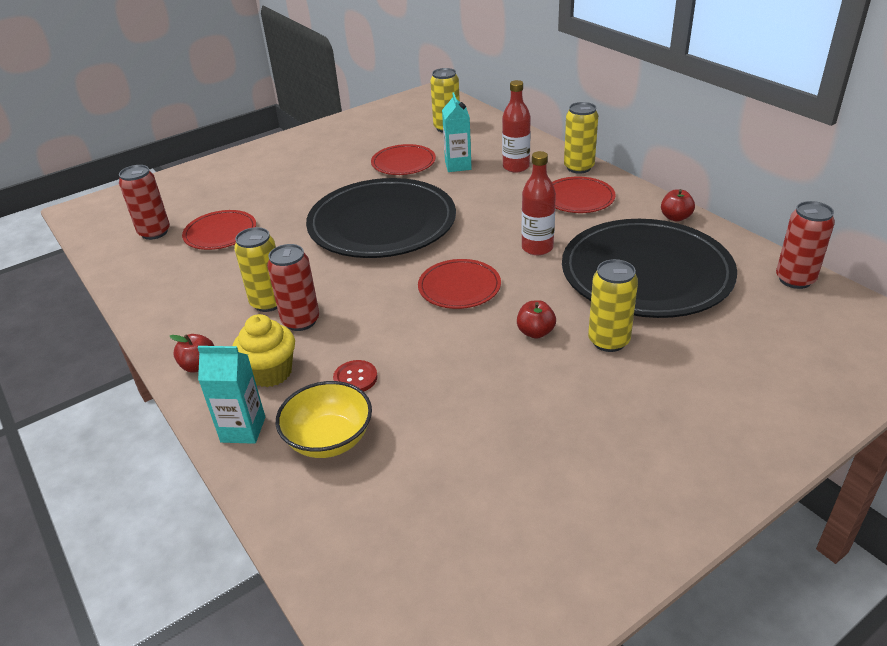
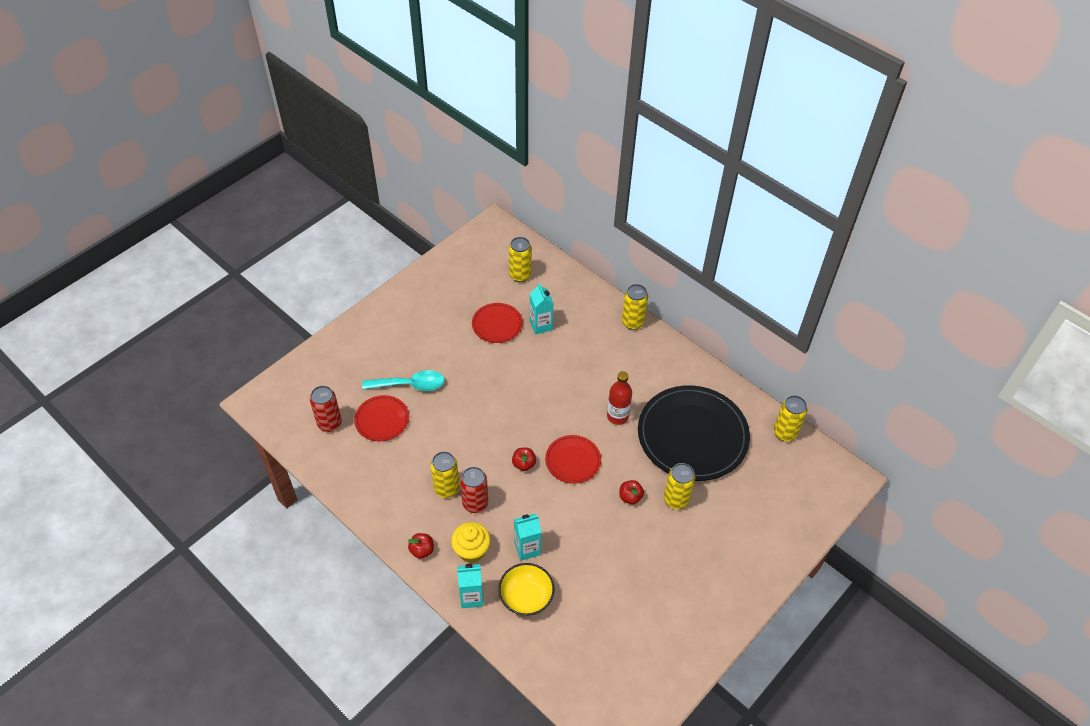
camera: 15 degrees left, 15 degrees up
black plate [306,178,456,258] -> none
red button [333,360,377,392] -> turquoise carton [514,514,541,561]
red bottle [502,80,531,172] -> none
red plate [552,176,616,213] -> none
red apple [661,189,695,222] -> red apple moved to [512,448,536,471]
red can [776,201,835,289] -> yellow can [773,395,807,441]
none -> turquoise spoon [362,370,445,391]

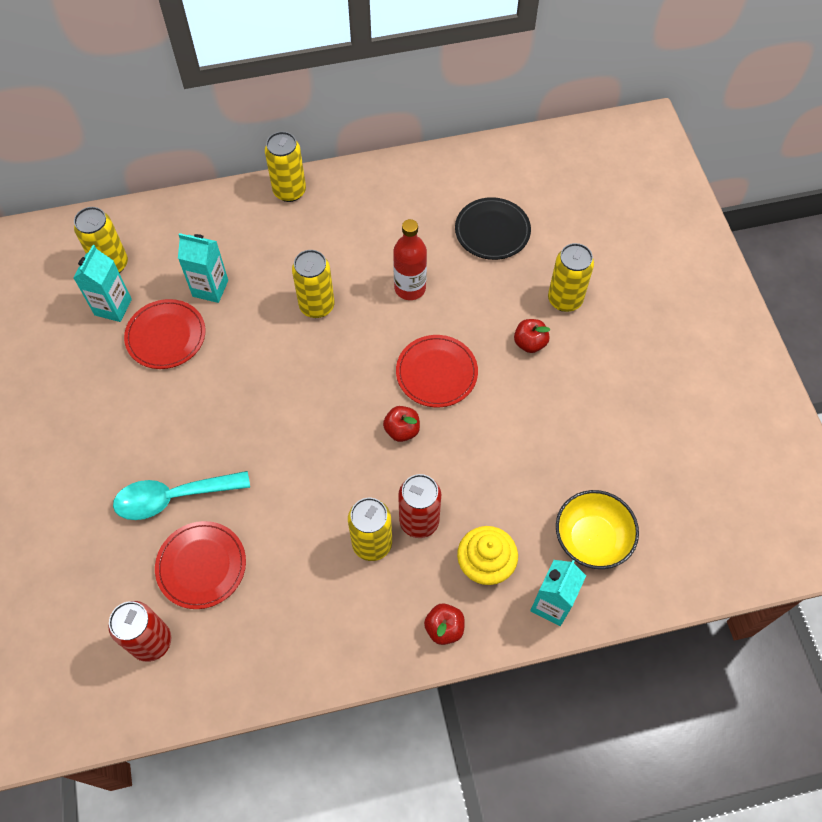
camera: 55 degrees left, 10 degrees up
turquoise spoon [362,370,445,391] -> turquoise spoon turned 135 degrees counterclockwise [113,471,250,520]
turquoise carton [514,514,541,561] -> turquoise carton moved to [73,245,132,322]
black plate [638,385,750,481] -> black plate [455,197,531,260], size x0.49
yellow can [773,395,807,441] -> yellow can moved to [292,250,334,318]

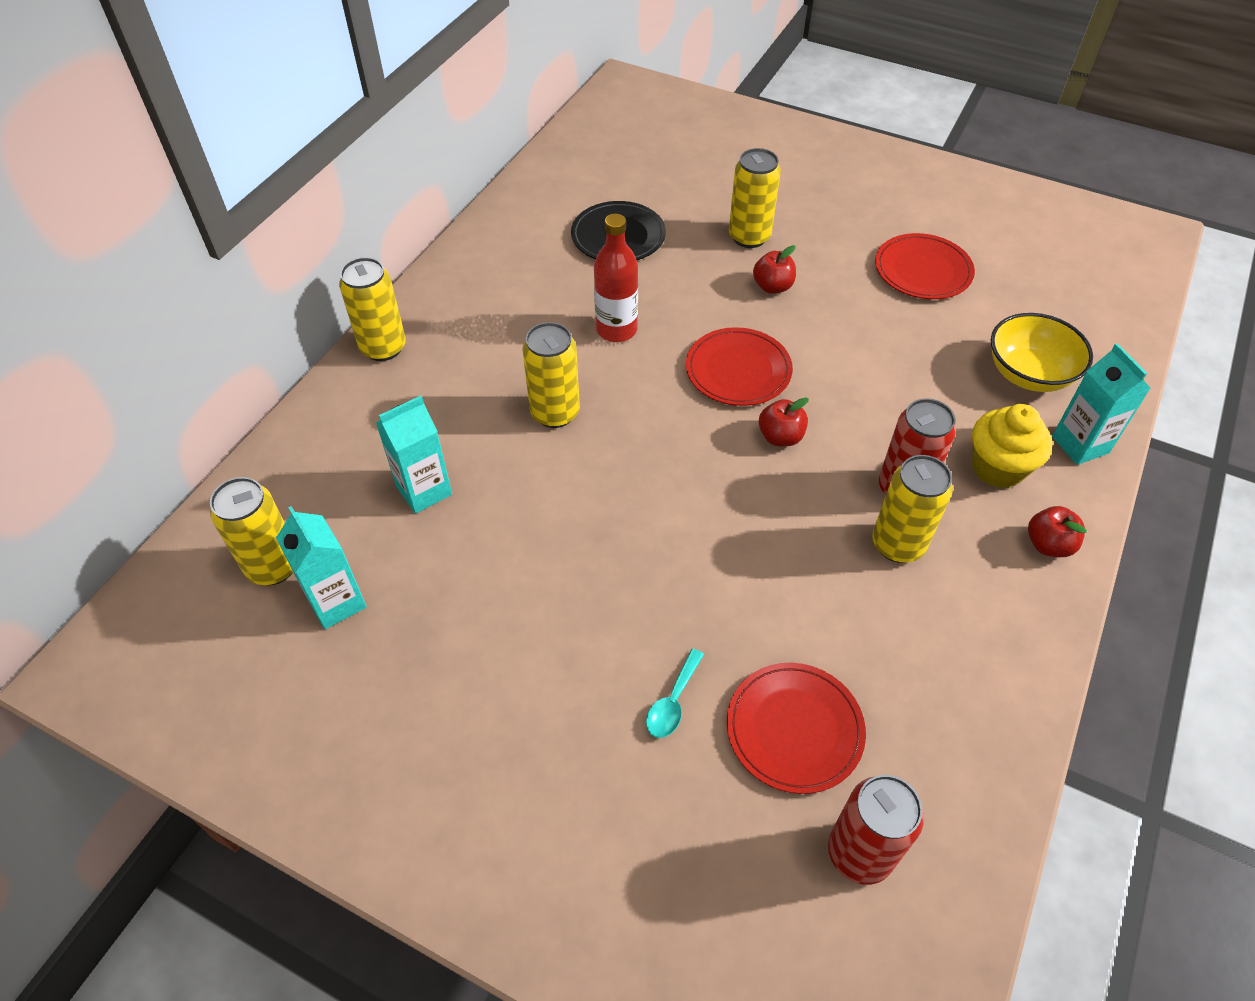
camera: 50 degrees left, 10 degrees down
turquoise spoon [113,471,250,520] -> turquoise spoon [646,649,704,738], size x0.51
red plate [124,299,205,369] -> red plate moved to [875,233,975,299]

